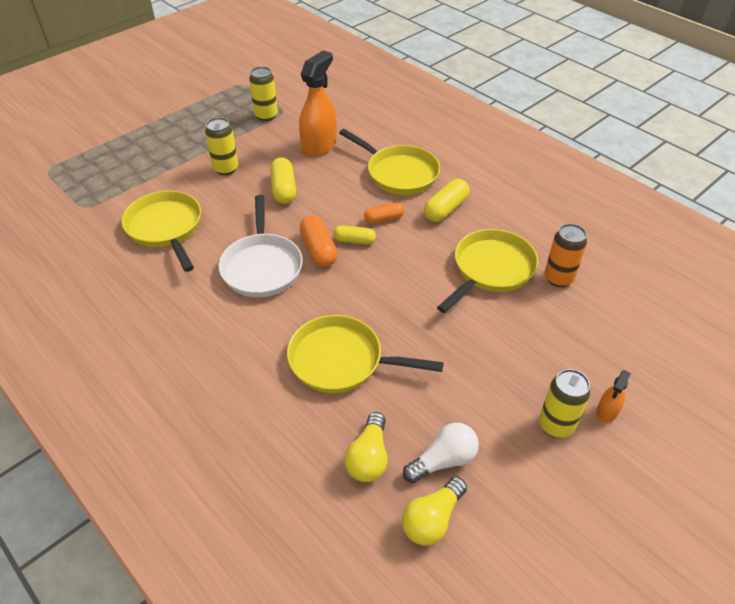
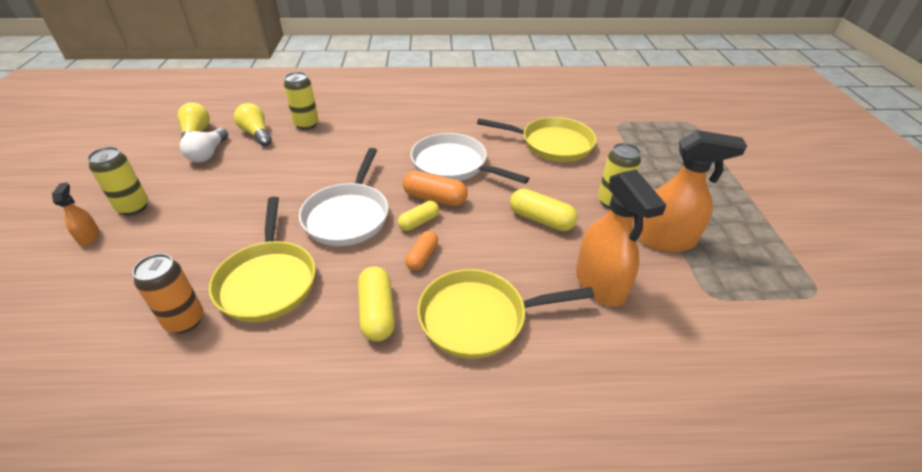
camera: 130 degrees right, 5 degrees down
yellow can [249,67,278,121] -> yellow can moved to [284,72,318,130]
yellow pan [287,315,444,393] -> none
none -> white pan [299,148,388,246]
none -> orange spray bottle [638,130,747,252]

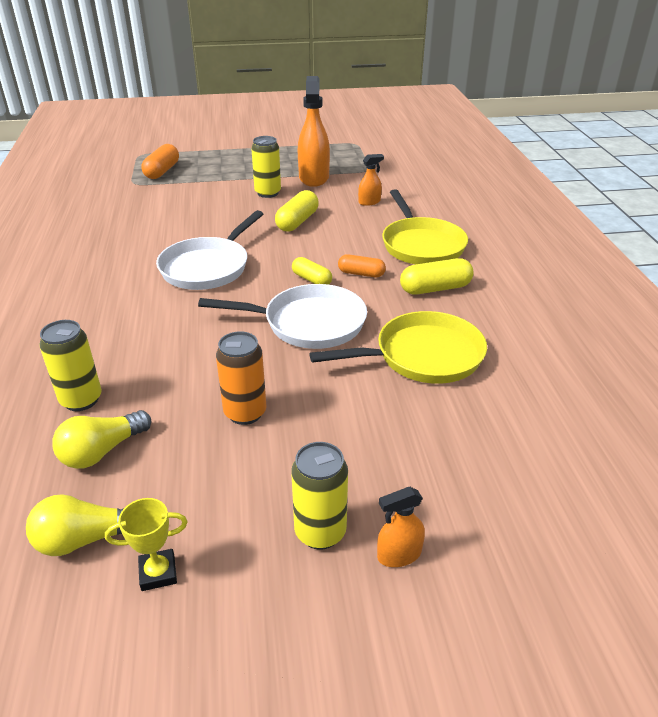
camera: 95 degrees left, 5 degrees down
orange can [132,254,203,333] -> orange can moved to [216,331,267,425]
white light bulb [180,128,228,162] -> none
orange capsule [403,171,468,206] -> orange capsule moved to [141,144,179,179]
yellow pan [477,117,597,162] -> none
orange spray bottle [576,169,666,307] -> orange spray bottle [358,154,384,206], size x0.48
none -> yellow trophy [105,498,187,591]

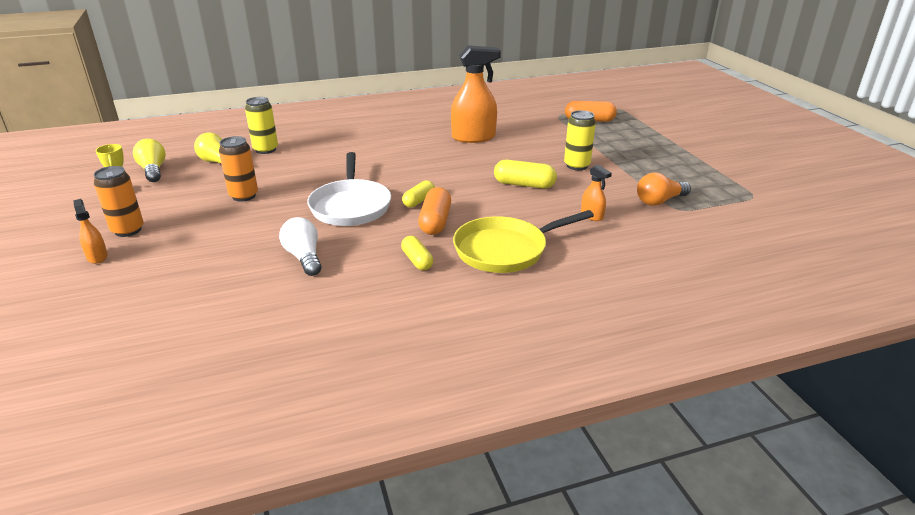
camera: 80 degrees right, 5 degrees down
white pan [156,210,263,290] -> none
yellow can [291,442,348,550] -> orange can [94,166,144,237]
orange spray bottle [298,76,330,187] -> orange spray bottle moved to [451,45,501,143]
yellow pan [309,311,487,384] -> white light bulb [279,217,322,276]
orange capsule [338,254,386,277] -> orange capsule [418,187,451,235], size x1.51
yellow capsule [400,258,473,295] -> yellow capsule [401,236,433,270], size x0.66
none -> orange light bulb [637,173,691,206]

